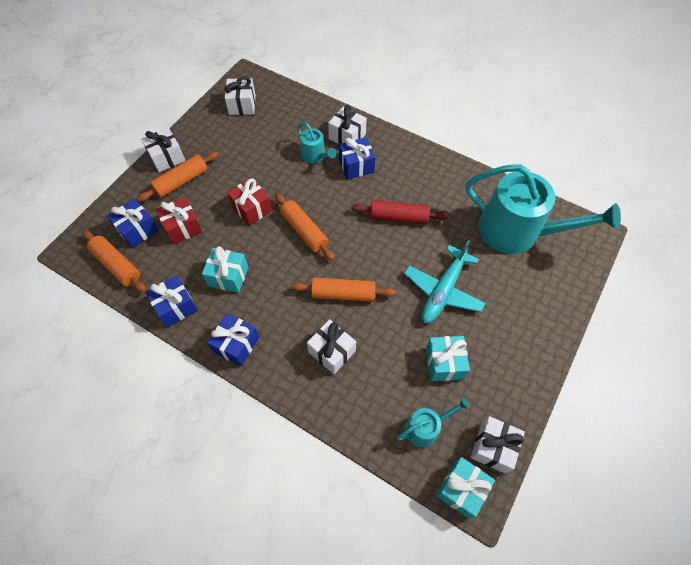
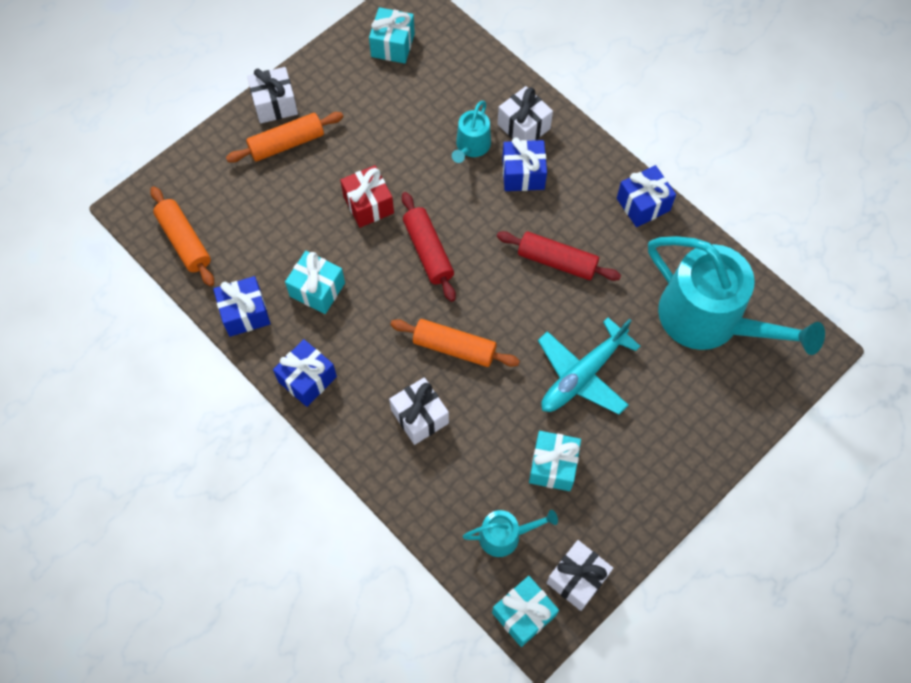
camera: 15 degrees right, 5 degrees up
blue gift [107,199,159,248] -> blue gift moved to [617,165,676,227]
red gift [156,197,202,245] -> none
white gift [224,77,256,115] -> turquoise gift [369,7,415,64]
orange rolling pin [275,193,335,261] -> red rolling pin [402,192,456,302]
turquoise watering can [297,122,337,164] -> turquoise watering can turned 45 degrees clockwise [452,101,491,163]

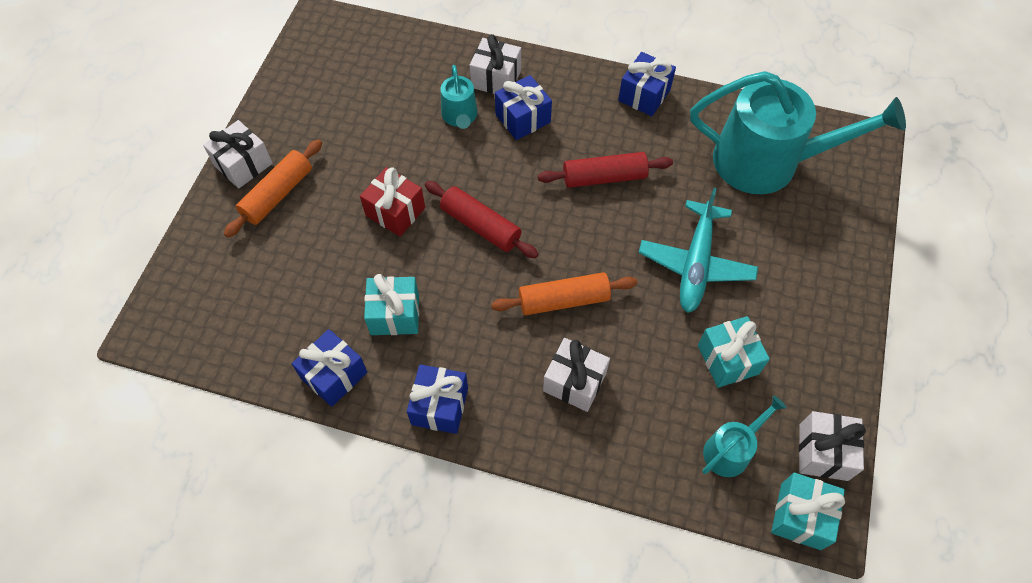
camera: 30 degrees left, 5 degrees down
orange rolling pin [150,186,214,286] -> none
turquoise gift [369,7,415,64] -> none

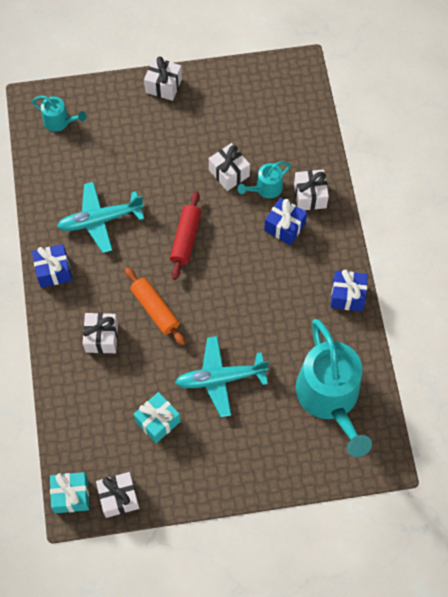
camera: 65 degrees right, 5 degrees up
orange rolling pin [224,140,322,238] -> none
blue gift [292,329,367,407] -> none
red gift [360,167,425,237] -> none
turquoise gift [364,274,419,335] -> turquoise plane [57,182,144,253]
red rolling pin [538,152,673,188] -> none
turquoise watering can [702,395,787,477] -> turquoise watering can moved to [32,96,86,132]
none -> white gift [209,143,250,191]

